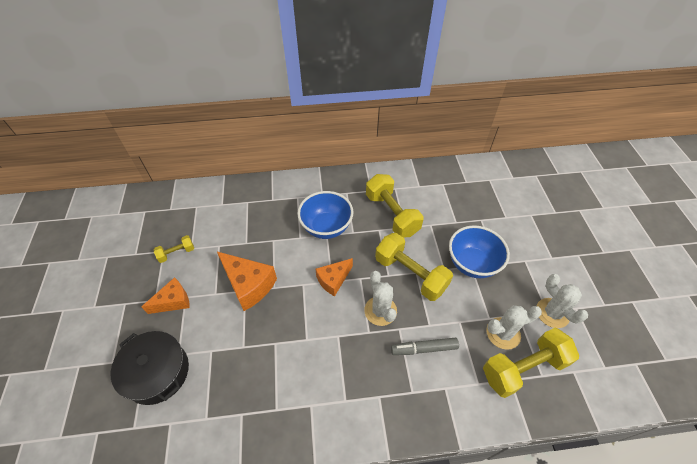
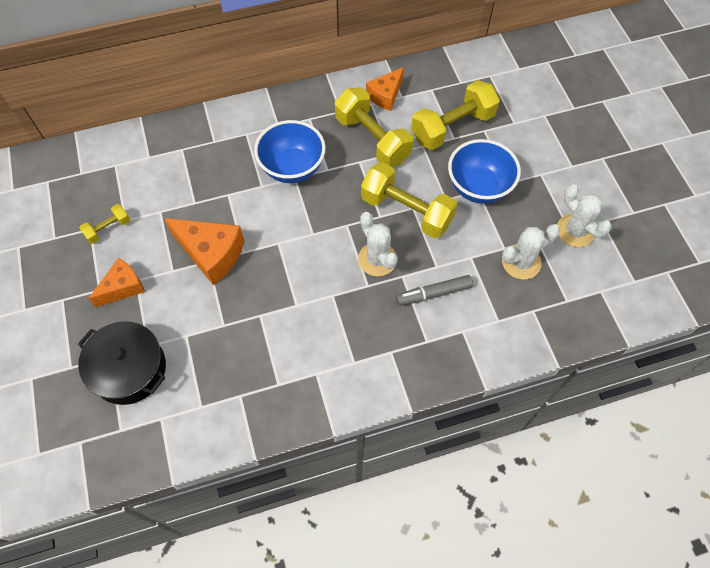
camera: 10 degrees left, 10 degrees up
orange cheese [315,258,353,296] -> orange cheese moved to [366,67,404,111]
yellow dumbbell [483,328,579,398] -> yellow dumbbell moved to [411,80,500,150]

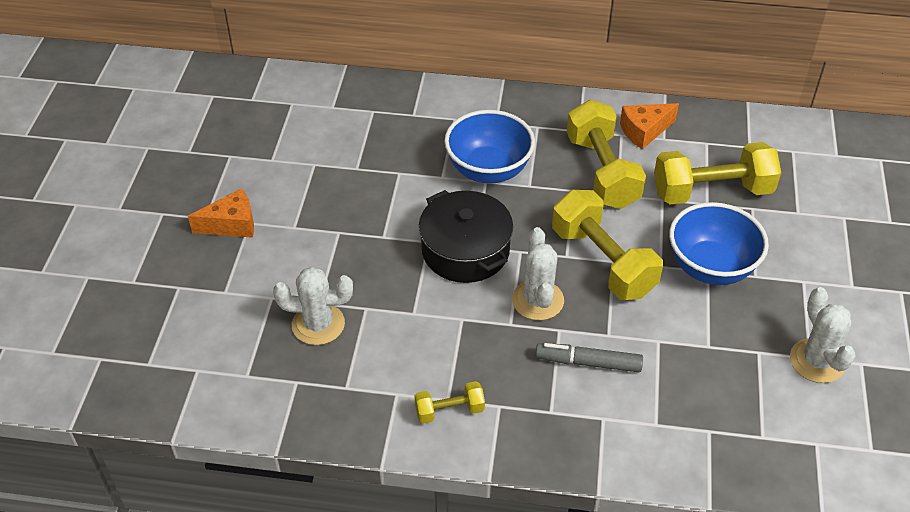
camera: 25 degrees right, 15 degrees down
black pot [78,321,166,405] -> black pot moved to [419,190,513,283]
yellow dumbbell [79,204,130,244] -> yellow dumbbell moved to [415,381,485,424]
orange cheese [164,218,245,285] -> none
white cactus [502,224,560,280] -> white cactus moved to [273,267,353,345]

